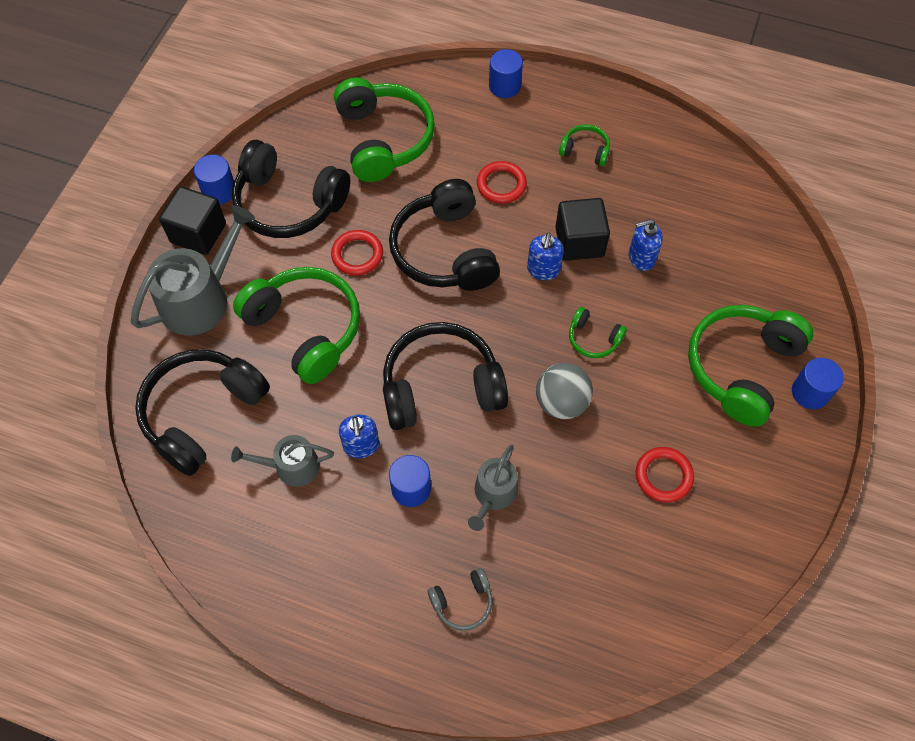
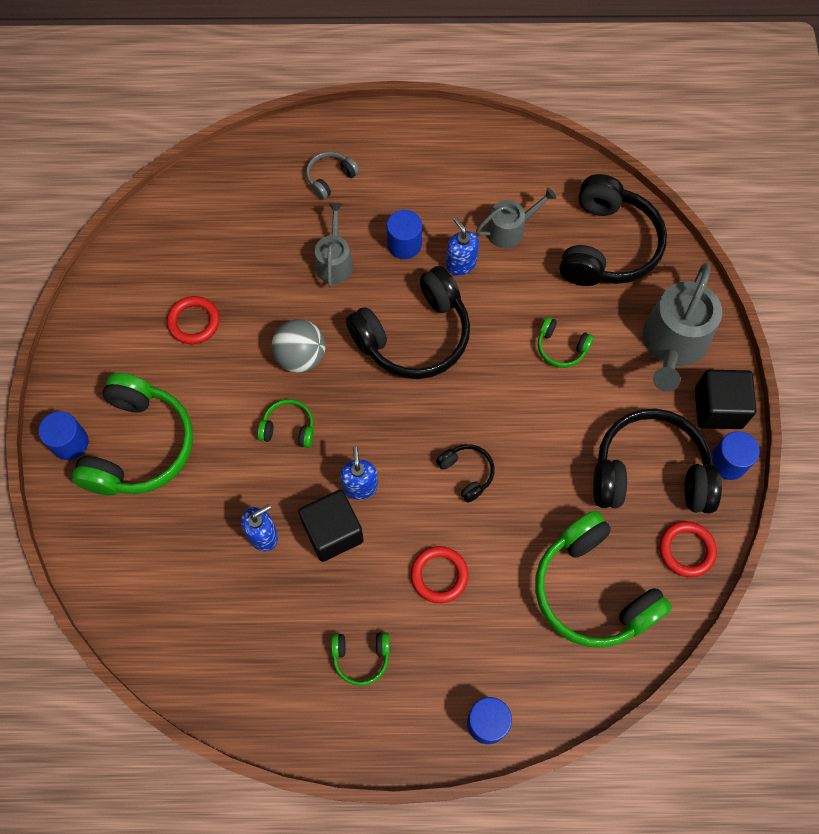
camera: 160 degrees right, 5 degrees up
green headphones [233,267,360,384] -> green headphones [538,317,594,368], size x0.46
red ring [331,230,383,275] -> red ring moved to [659,521,717,577]
black headphones [389,179,500,291] -> black headphones [436,444,495,503], size x0.46

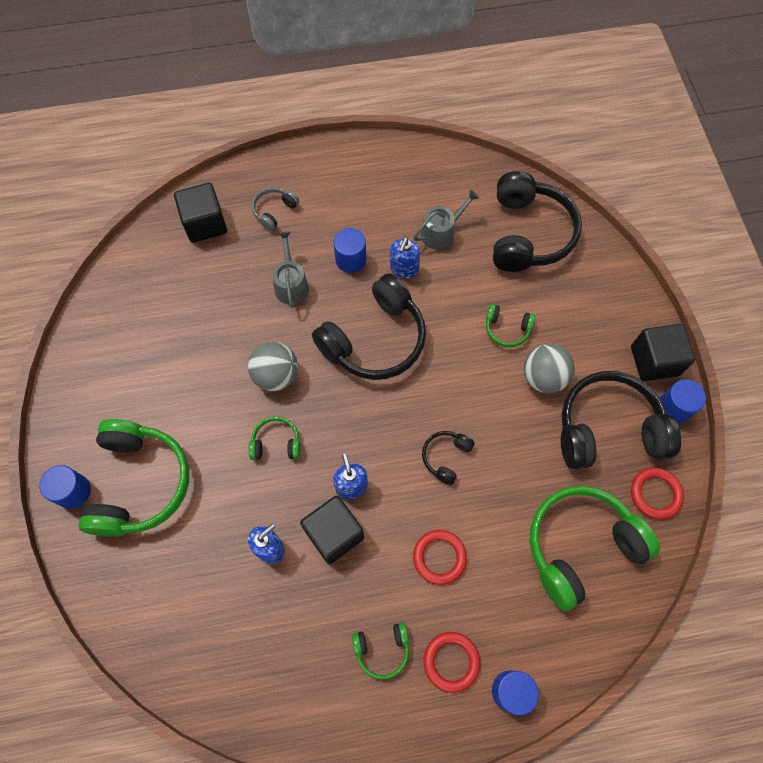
camera: 10 degrees left, 0 degrees up
red ring [167,296,220,344] -> red ring moved to [424,632,480,693]
black headphones [436,444,495,503] -> black headphones turned 105 degrees counterclockwise [422,431,475,485]
blue soap dispenser [446,217,479,276] -> blue soap dispenser turned 120 degrees counterclockwise [390,237,420,279]
green headphones [535,511,672,648] -> green headphones turned 105 degrees clockwise [530,486,660,611]
grey watering can [643,263,722,392] -> none
none -> black cube [174,183,227,243]
none -> grey ball [524,344,575,393]

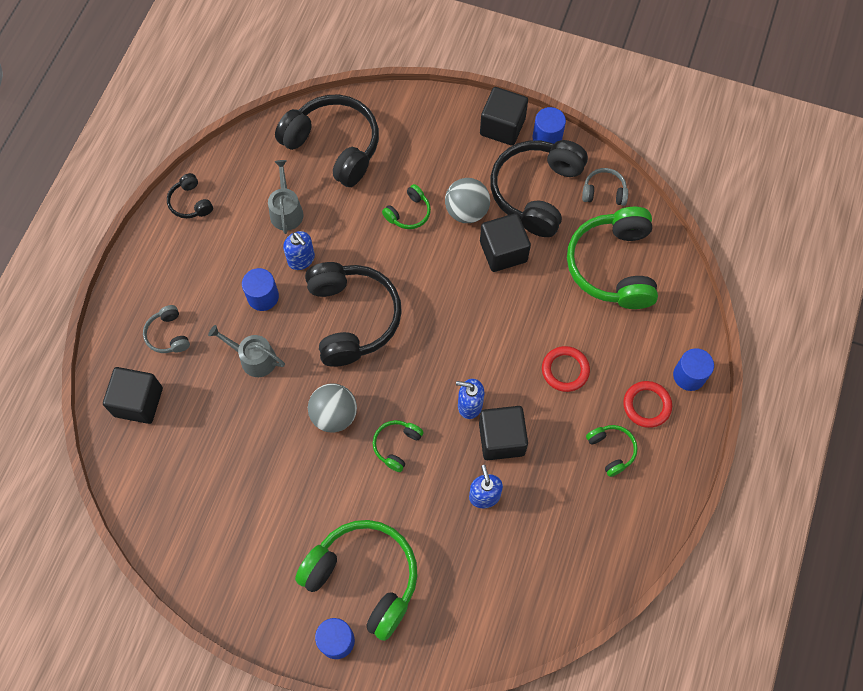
camera: 60 degrees left, 0 degrees up
green headphones [352,622,409,680] -> green headphones turned 45 degrees counterclockwise [586,425,638,477]
black headphones [422,431,475,485] -> black headphones moved to [167,173,213,218]
red ring [631,468,684,519] -> grey headphones [582,168,628,206]
none -> black cube [480,213,531,272]

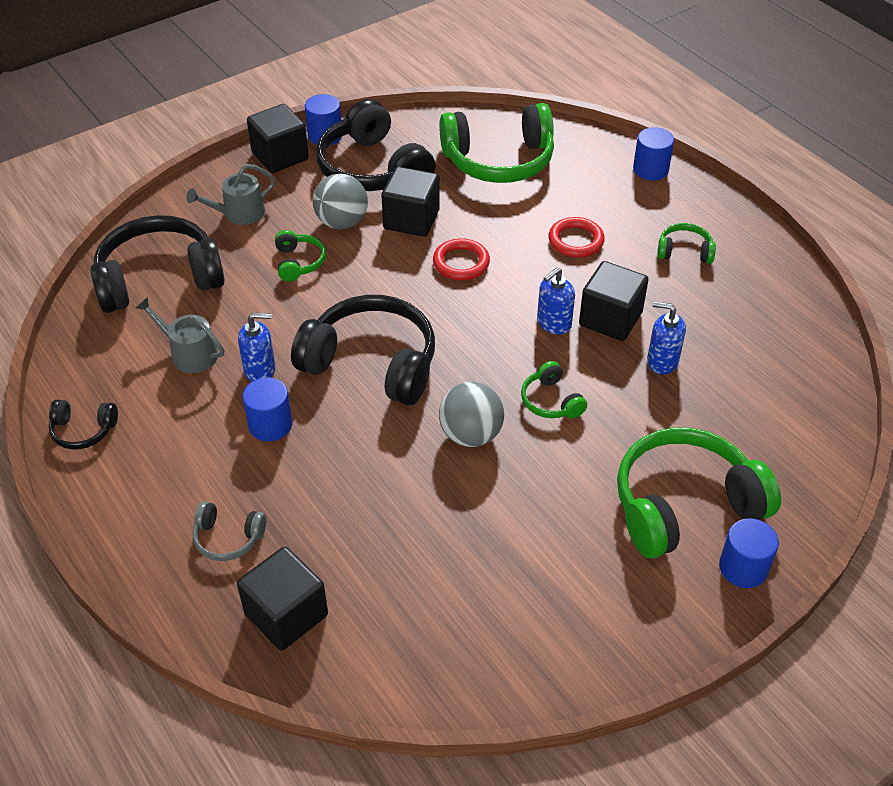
camera: 55 degrees left, 20 degrees down
grey watering can [208,325,285,377] -> grey watering can moved to [186,164,275,225]
green headphones [567,207,658,309] -> green headphones turned 45 degrees counterclockwise [439,103,554,183]
grey headphones [582,168,628,206] -> none
red ring [623,381,672,428] -> red ring moved to [433,238,490,280]

